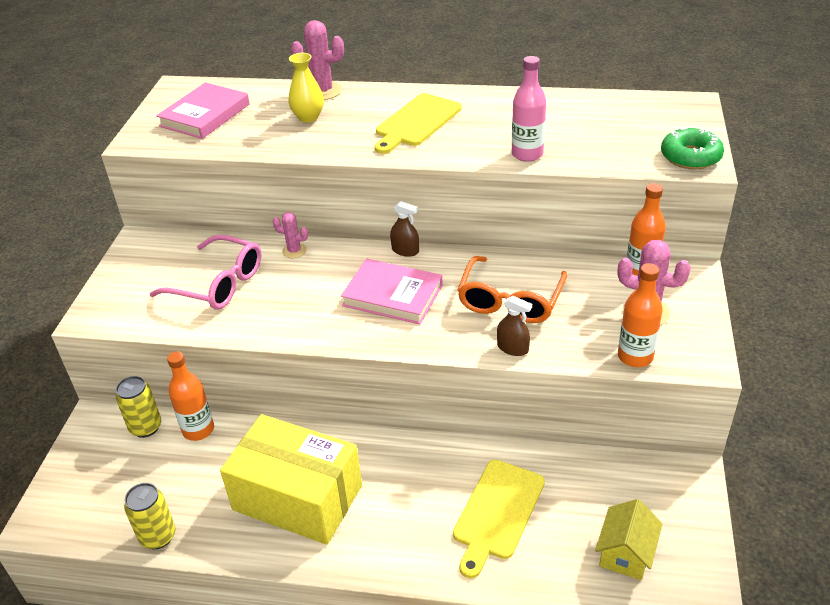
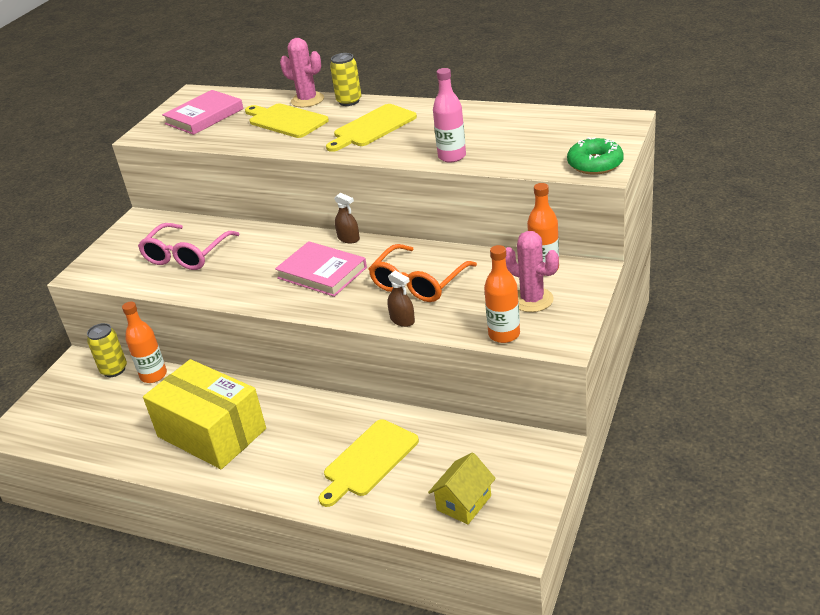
camera: 15 degrees right, 5 degrees down
yellow can [124,483,175,549] -> yellow can moved to [330,53,361,106]
pink glasses [149,235,261,309] -> pink glasses turned 75 degrees clockwise [138,223,240,270]
pink cactus [273,212,308,258] -> none
yellow vase [288,53,324,122] -> yellow cutting board [245,103,329,138]

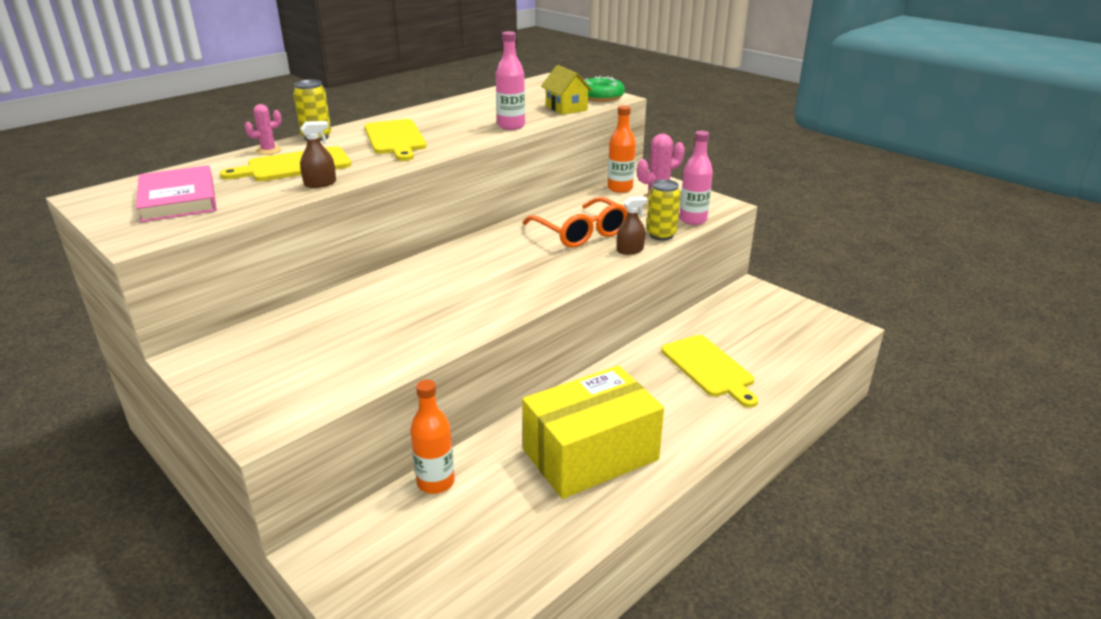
camera: 70 degrees left, 5 degrees down
yellow can [87,323,127,377] -> yellow can moved to [647,179,681,240]
pink glasses [138,223,240,270] -> none
pink book [275,241,367,297] -> none
pink cactus [280,38,324,107] -> pink cactus [245,104,282,155], size x0.59
brown spray bottle [334,193,360,243] -> brown spray bottle moved to [300,121,336,188]
yellow house [428,452,496,524] -> yellow house moved to [541,65,593,115]
orange bottle [484,245,520,343] -> pink bottle [679,131,713,225]

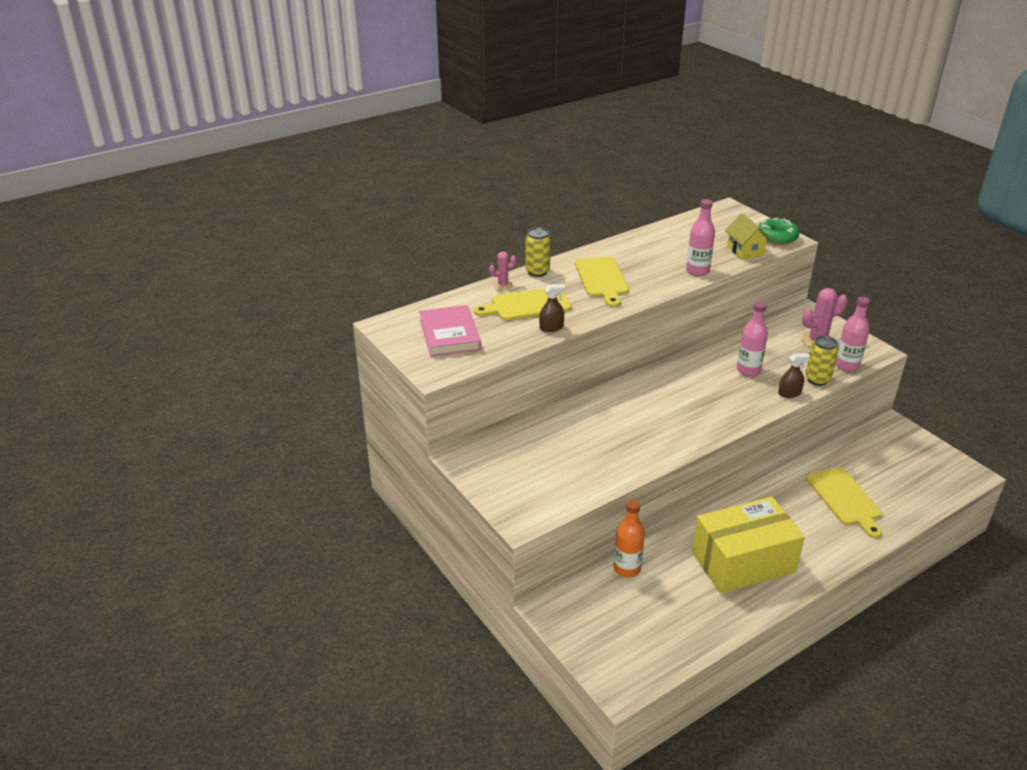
camera: 10 degrees right, 5 degrees up
orange glasses [522,197,628,248] -> pink bottle [737,301,768,376]
orange bottle [608,105,636,193] -> none

